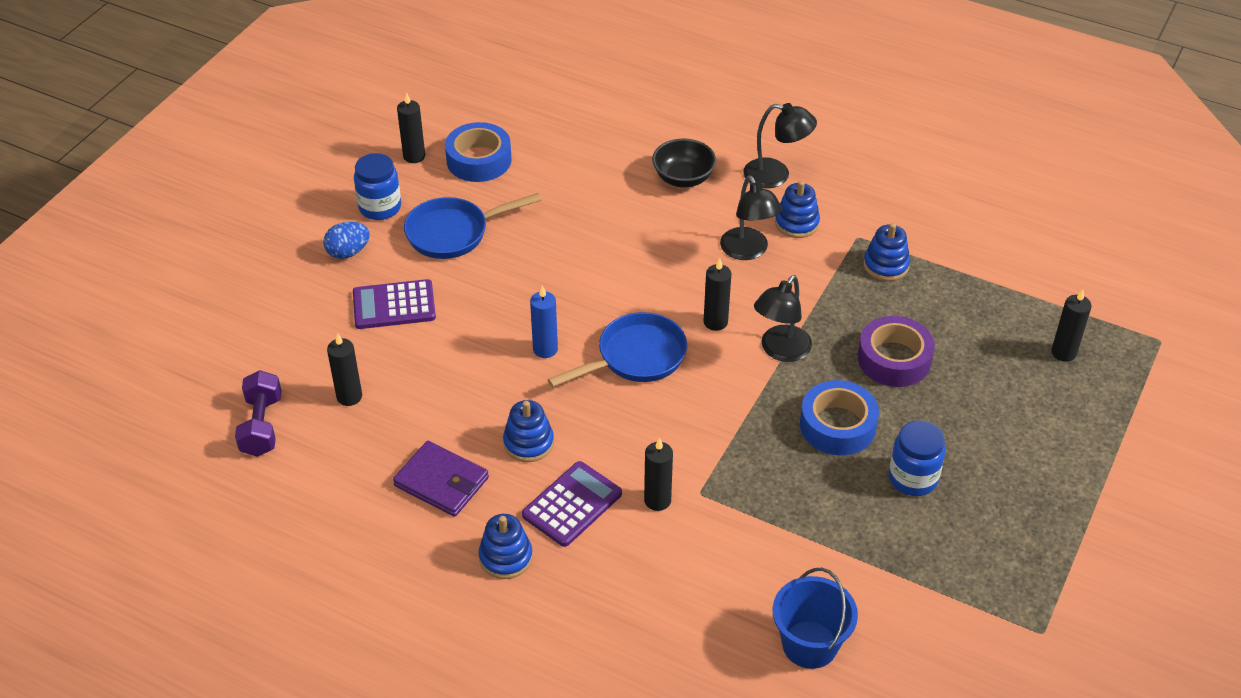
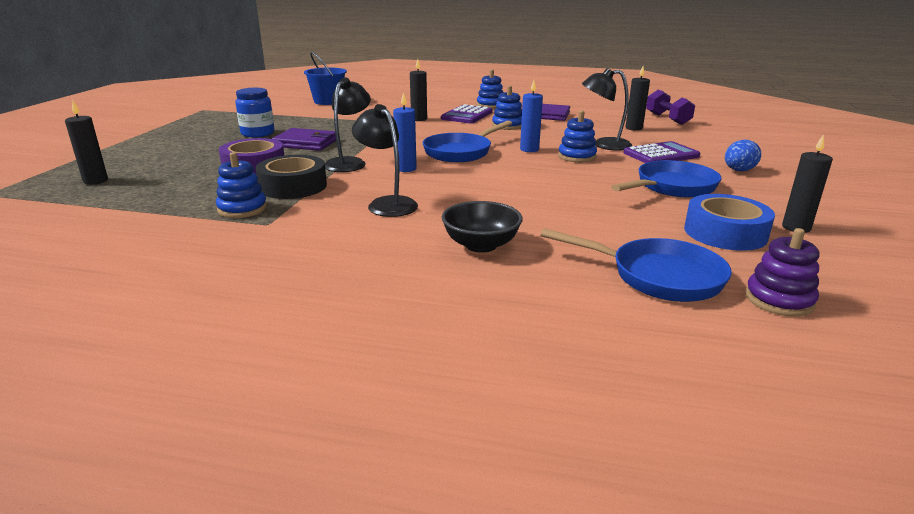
camera: 165 degrees right, 20 degrees down
blue jar [354,153,401,220] -> none
black candle [704,258,732,331] -> blue candle [393,92,417,172]
black lamp [743,103,817,188] -> black lamp moved to [582,68,632,151]
blue stacking toy [775,181,820,238] -> blue stacking toy moved to [558,110,597,162]
blue tape [800,380,879,455] -> purple wallet [272,128,336,151]
none -> black tape [256,155,327,199]
none -> blue pan [541,228,732,302]
none -> purple stacking toy [745,228,819,317]

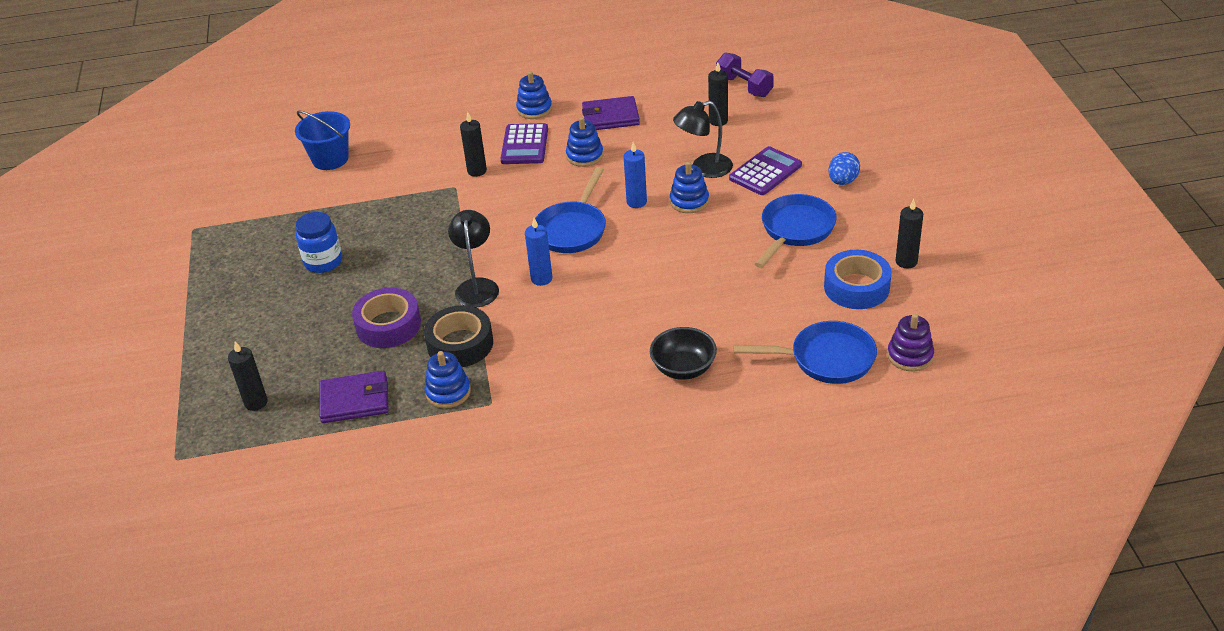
camera: 20 degrees left, 15 degrees up
purple wallet [272,128,336,151] -> purple wallet moved to [319,371,389,423]
black lamp [352,104,418,217] -> none

